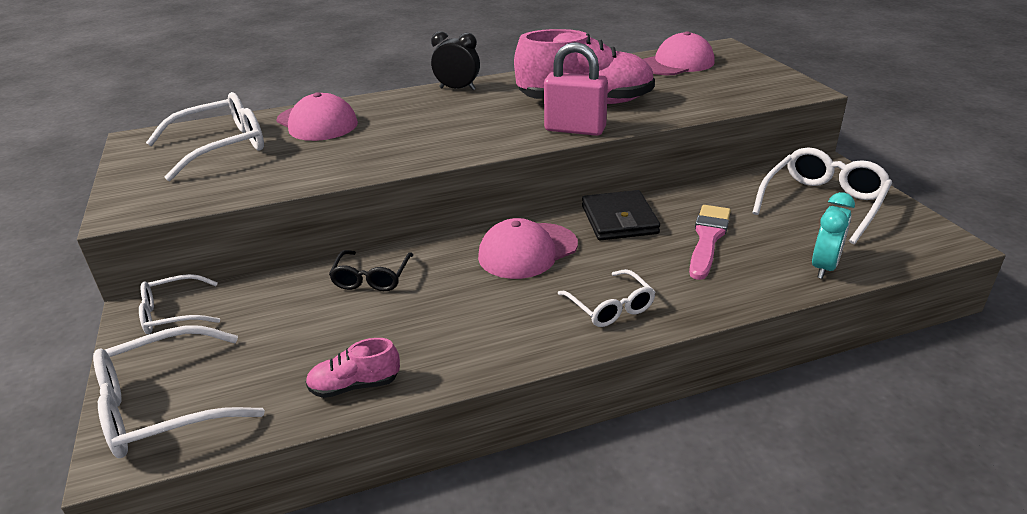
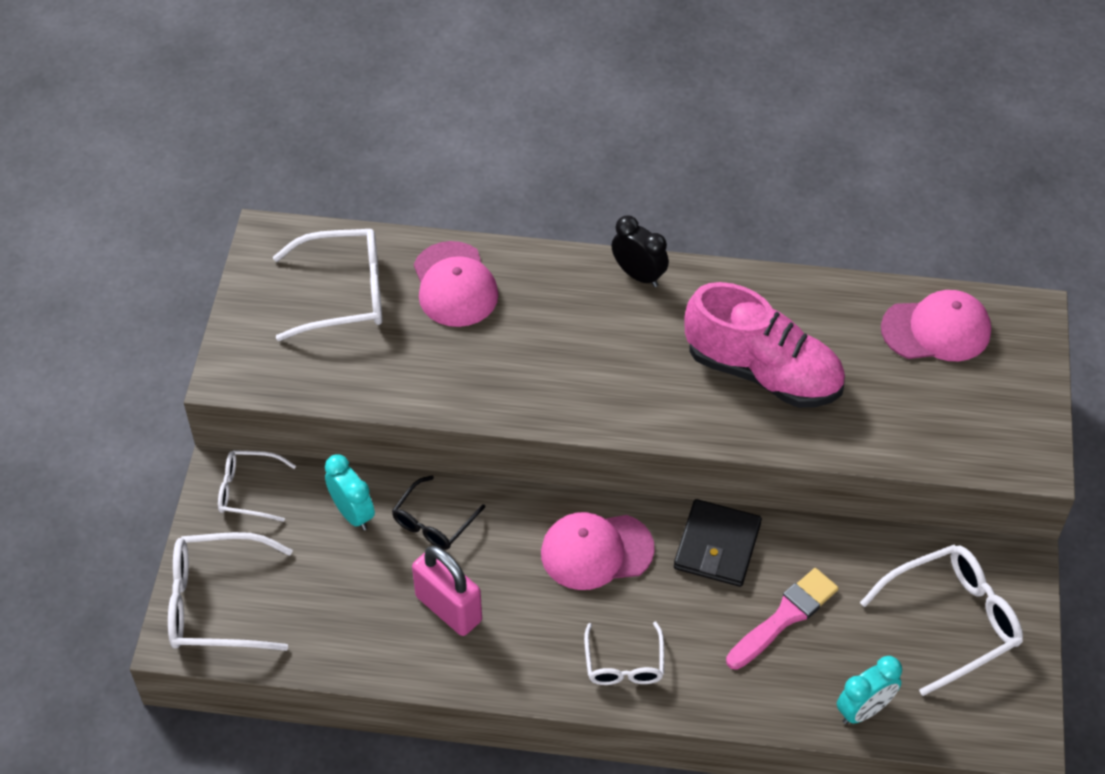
camera: 25 degrees right, 20 degrees up
pink shoe [306,338,400,398] -> none
pink padlock [544,42,608,136] -> pink padlock moved to [412,546,482,636]
none -> turquoise clock [325,455,375,530]

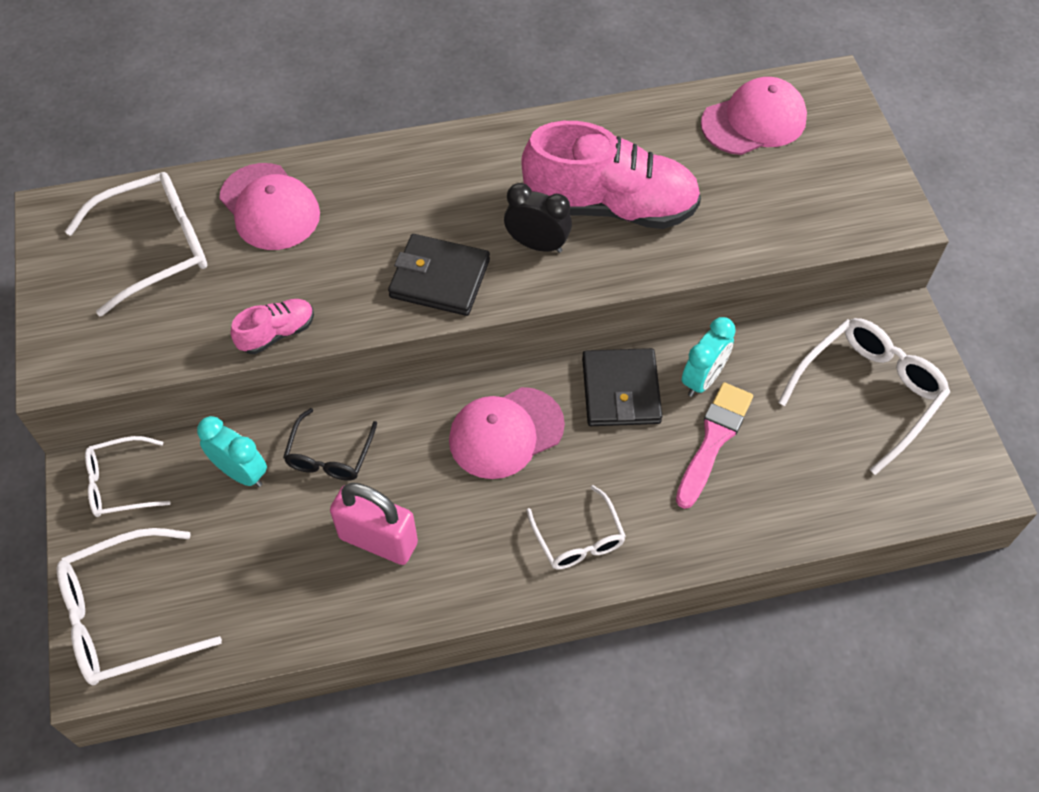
camera: 20 degrees left, 5 degrees up
black clock [611,216,669,287] -> black clock moved to [504,183,572,253]
turquoise clock [837,656,902,724] -> turquoise clock moved to [682,317,736,397]
none -> pink shoe [231,299,314,354]
none -> black wallet [388,234,490,316]

